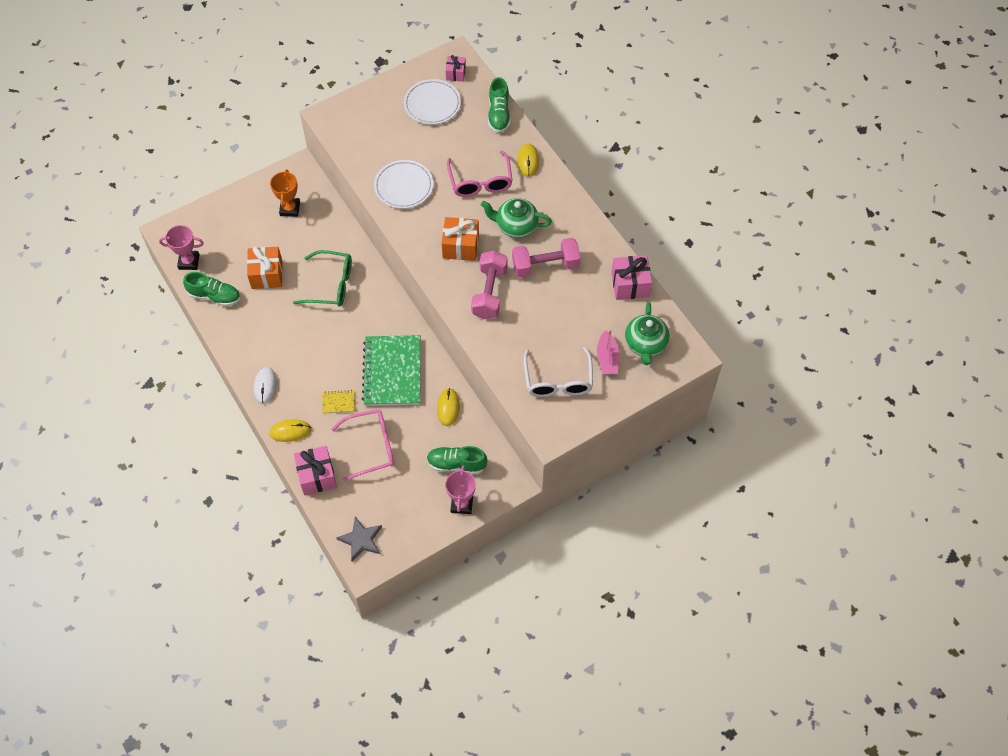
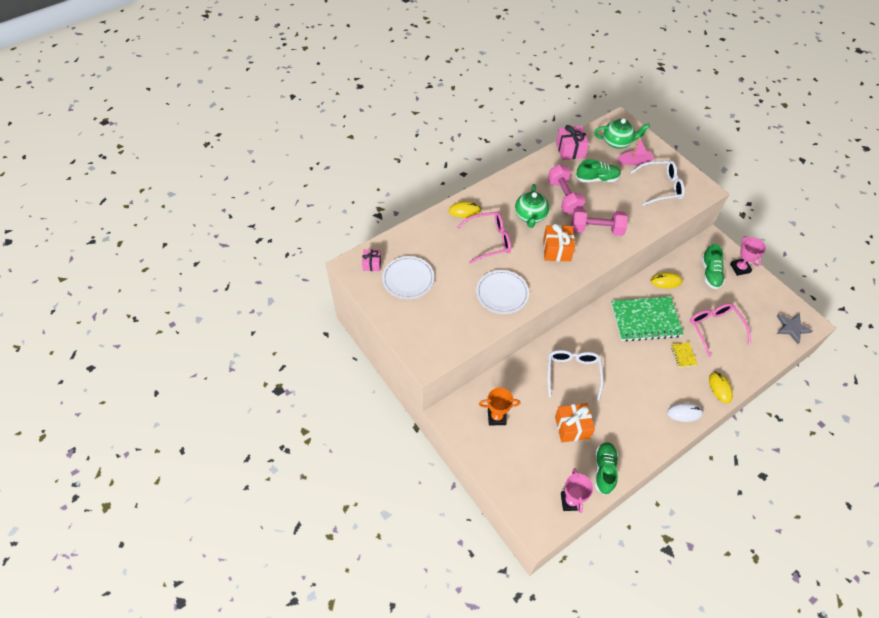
camera: 95 degrees left, 5 degrees down
green glasses [293,250,352,307] -> white glasses [548,350,604,400]
pink gift [294,446,337,495] -> none
pink trophy [445,466,476,514] -> pink trophy turned 75 degrees clockwise [730,236,766,276]
green shoe [488,77,511,133] -> green shoe moved to [576,159,621,182]

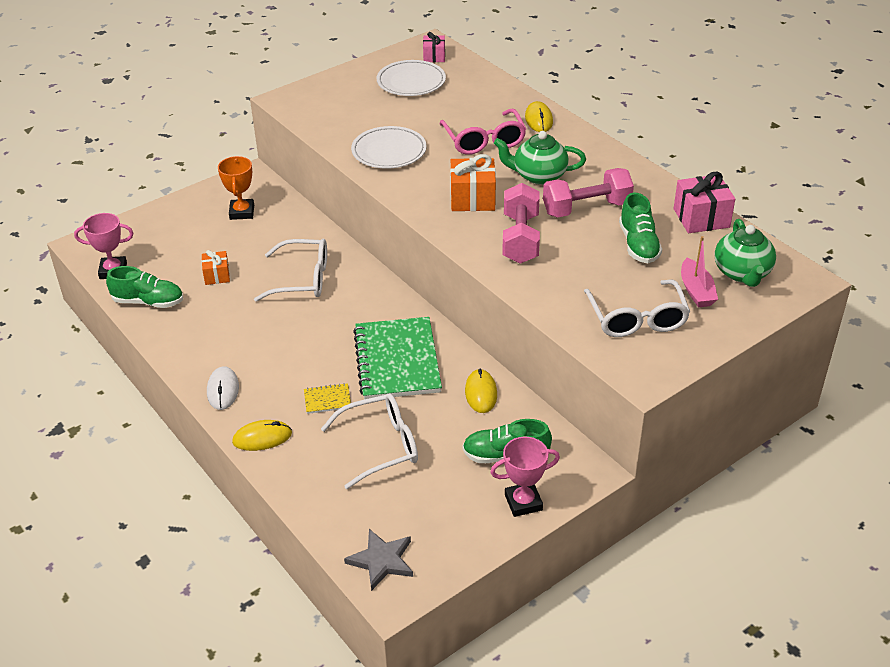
camera: 90 degrees right, 15 degrees down
orange gift [555,403,595,442] -> orange gift [202,250,230,285], size x0.61
pink glasses [690,303,751,357] -> white glasses [321,394,418,489]

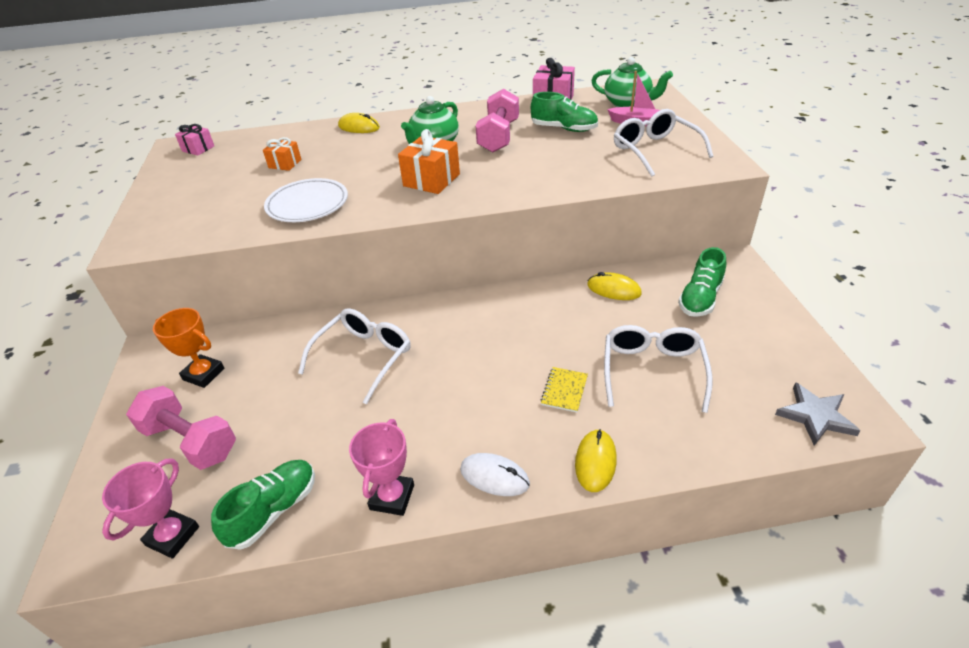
camera: 60 degrees left, 0 degrees up
orange gift [202,250,230,285] -> orange gift moved to [263,137,301,171]
green notebook [353,317,442,399] -> none
white plate [376,60,446,96] -> none
pink glasses [440,108,526,155] -> none
pink trophy [490,437,560,517] -> pink trophy moved to [349,419,414,516]
pink dumbbell [502,183,540,264] -> pink dumbbell moved to [126,386,236,470]
white glasses [584,279,690,337] -> white glasses turned 135 degrees counterclockwise [614,109,713,177]

